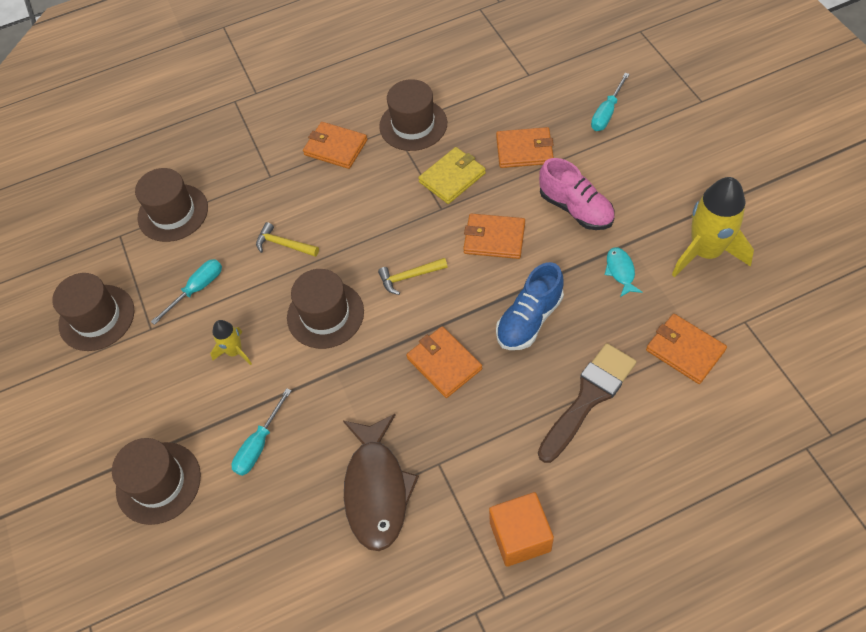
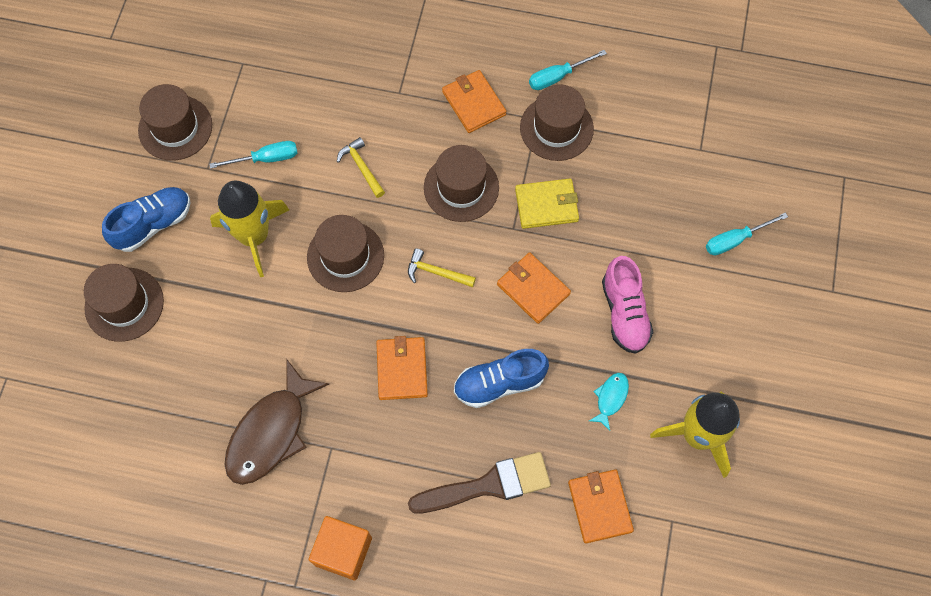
camera: 30 degrees right, 10 degrees up
brown hat [135,168,208,242] -> brown hat moved to [424,145,499,222]
yellow rocket [210,320,252,365] -> yellow rocket [210,181,289,277], size x1.95
turquoise screwdriver [232,388,291,476] -> turquoise screwdriver moved to [529,50,607,90]
orange wallet [496,127,554,168] -> none
none -> blue shoe [102,187,191,252]

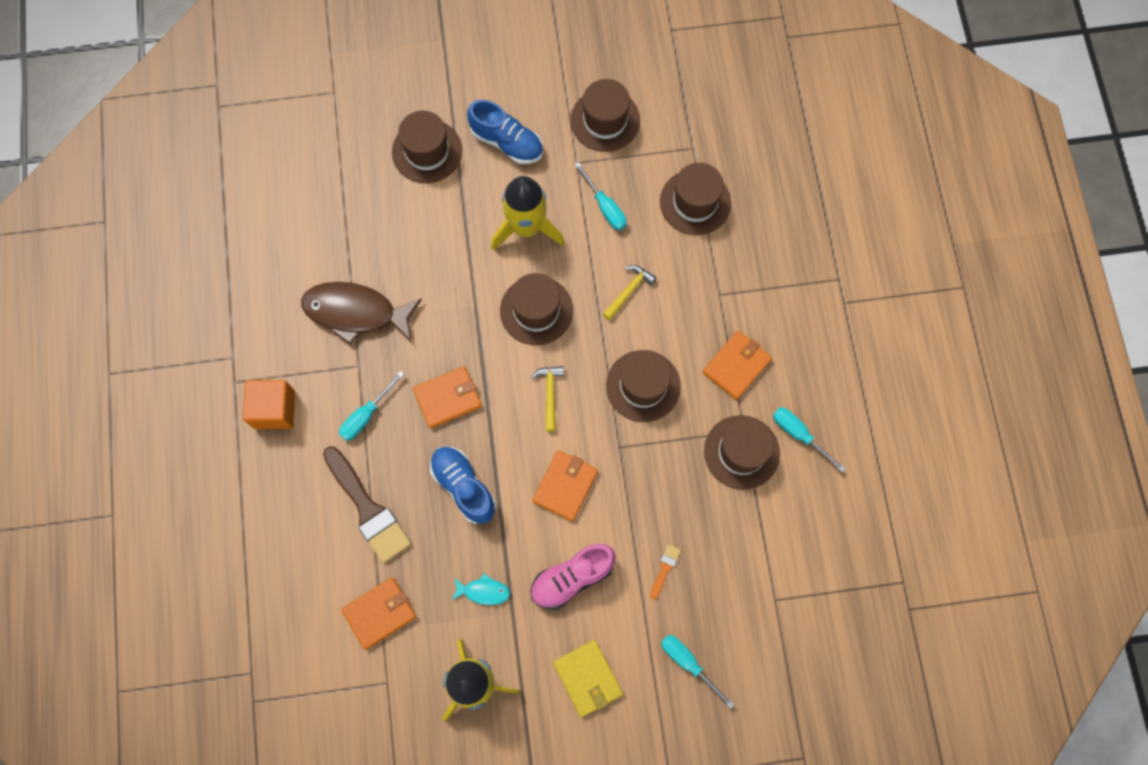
camera: 70 degrees right, 5 degrees up
yellow wallet [515,179,579,229] -> yellow wallet moved to [553,640,623,717]
none -> turquoise screwdriver [339,371,404,441]
none -> orange brush [650,544,681,600]
none -> brown hat [660,163,731,235]

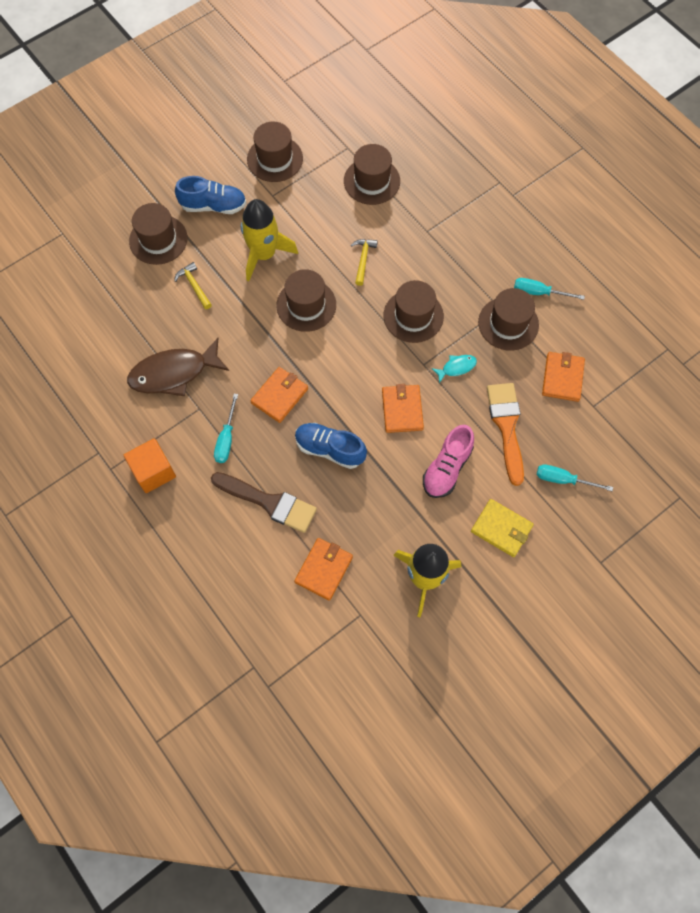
camera: 30 degrees left, 5 degrees down
turquoise fish [452,573,510,605] -> turquoise fish moved to [432,355,477,383]
yellow hammer [531,366,564,432] -> yellow hammer moved to [174,262,212,309]
turquoise screwdriver [574,162,627,230] -> none
orange brush [650,544,681,600] -> orange brush [487,383,524,486], size x2.35
orange wallet [703,331,772,400] -> orange wallet moved to [542,352,585,402]

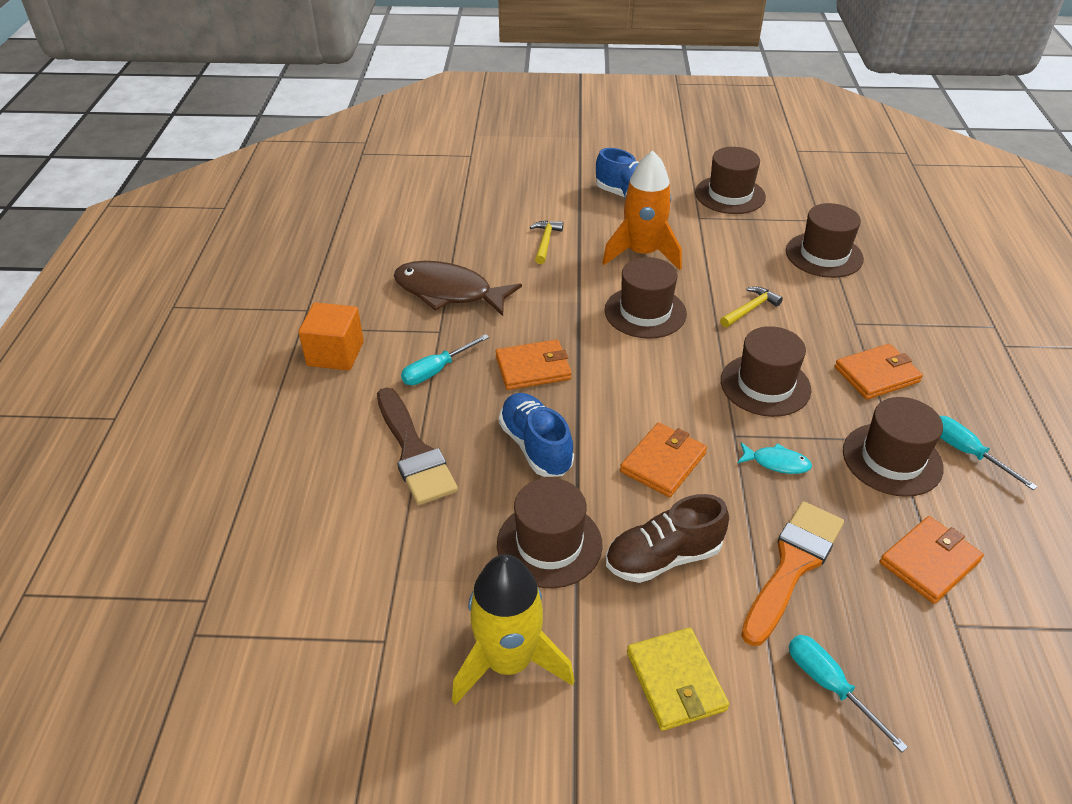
camera: 40 degrees right, 25 degrees down
brown hat [129,203,188,265] -> brown hat moved to [497,478,603,588]
yellow rocket [241,199,298,282] -> orange rocket [602,151,682,270]
orange wallet [294,538,353,601] -> orange wallet moved to [835,344,923,400]
pink shoe [423,425,474,498] -> brown shoe [606,494,729,583]

